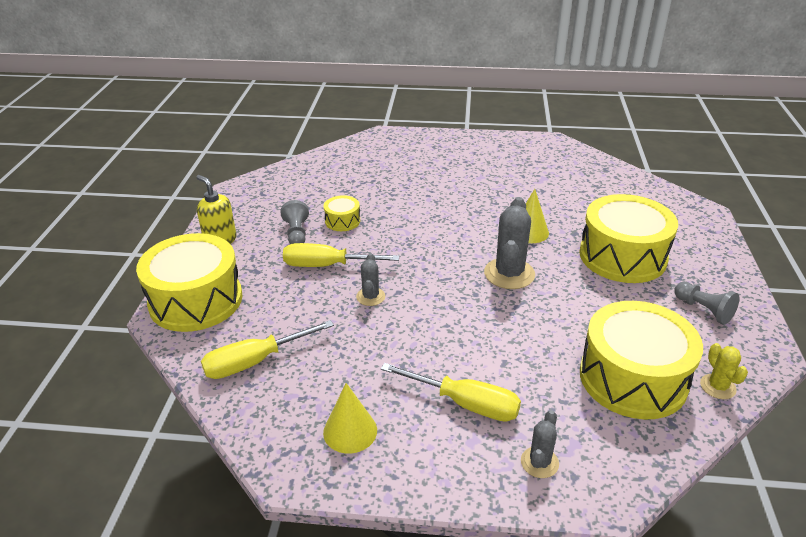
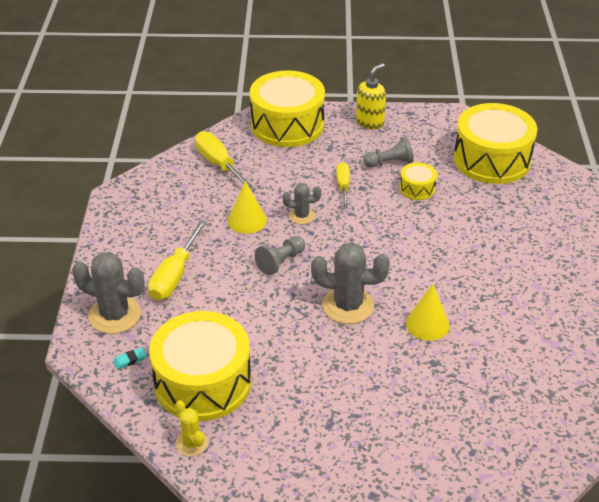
camera: 85 degrees right, 5 degrees up
yellow screwdriver [283,243,399,267] -> yellow screwdriver [336,163,350,208], size x0.63
yellow cone [323,383,377,454] -> yellow cone moved to [228,181,267,234]
grey cactus [521,410,559,478] -> grey cactus [72,252,145,334], size x1.81
yellow drum [579,194,678,283] -> yellow drum moved to [454,103,537,184]
grey pawn [674,282,739,325] -> grey pawn moved to [255,236,305,275]
yellow cactus [700,343,748,399] -> yellow cactus turned 75 degrees clockwise [175,400,208,456]
none -> turquoise eraser [113,347,147,369]

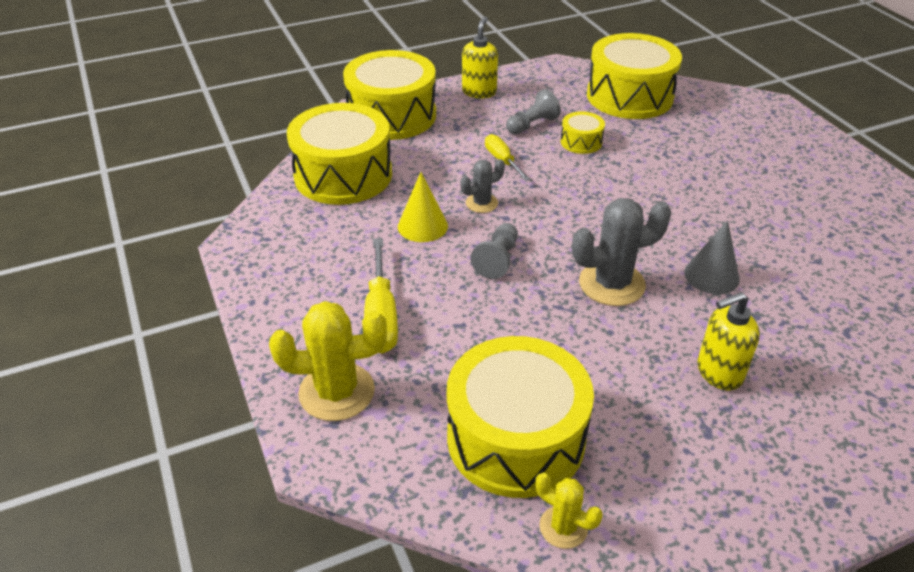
camera: 25 degrees left, 0 degrees up
grey cactus [72,252,145,334] -> yellow cactus [269,301,387,421]
turquoise eraser [113,347,147,369] -> none
yellow screwdriver [195,131,256,191] -> yellow drum [287,103,392,205]
yellow cone [406,284,450,341] -> grey cone [684,220,740,294]
none -> yellow soap dispenser [697,292,760,391]

